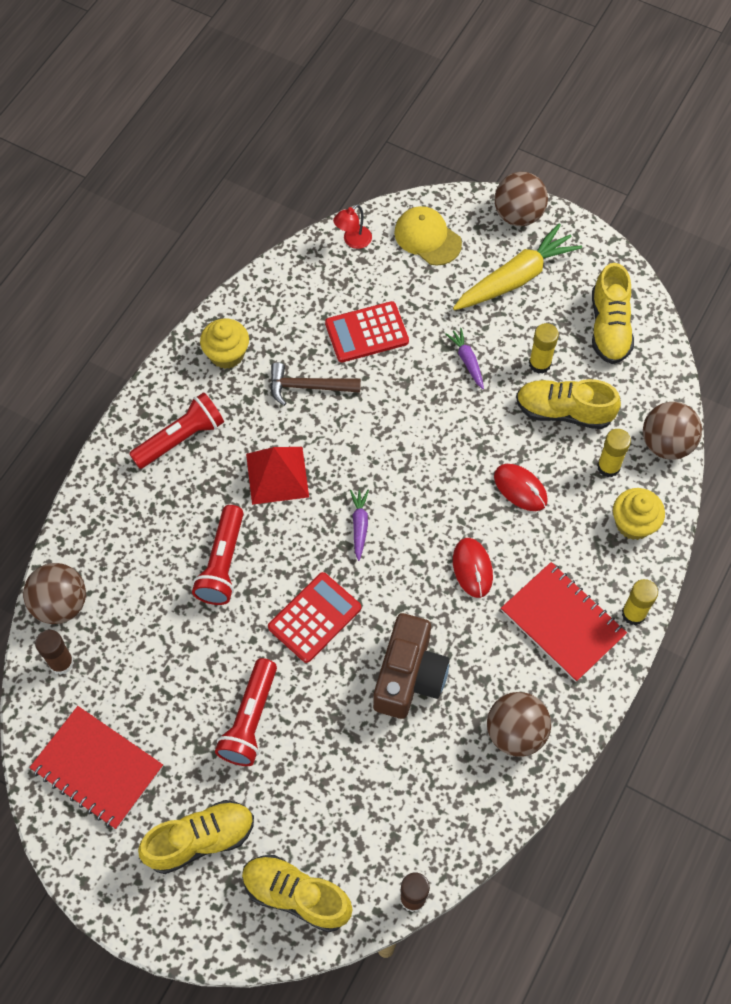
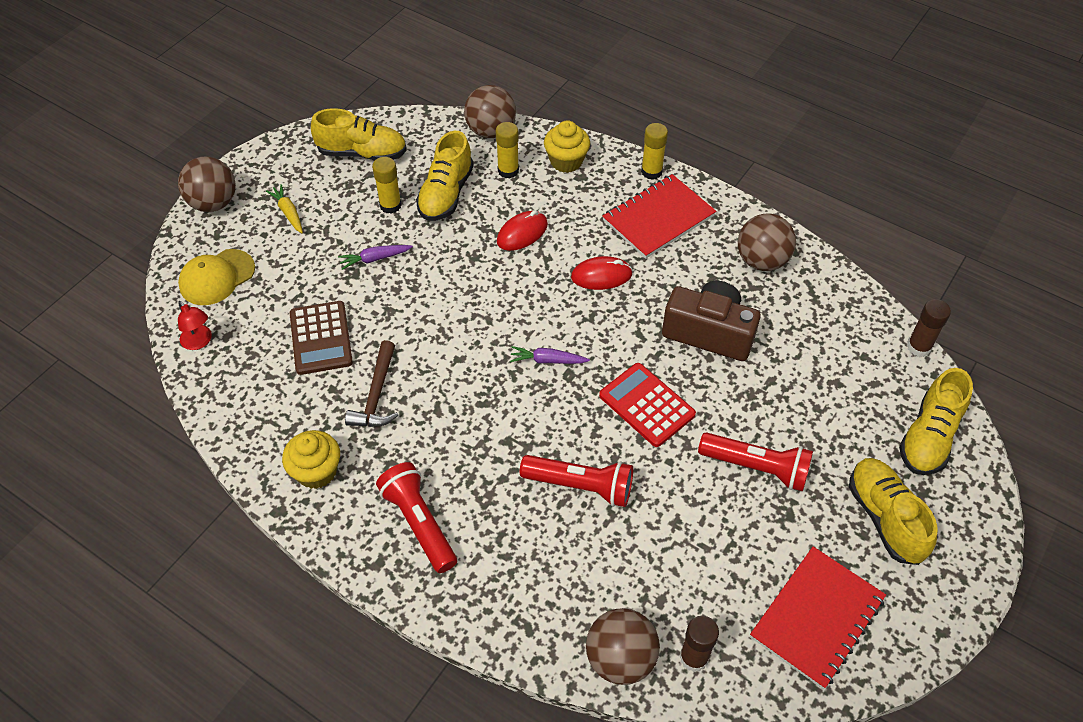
camera: 85 degrees left, 10 degrees down
red pyramid [246,447,309,505] -> none
red calculator [325,301,409,363] -> brown calculator [290,301,353,375]
yellow carrot [453,223,582,310] -> yellow carrot [266,184,303,233], size x0.48

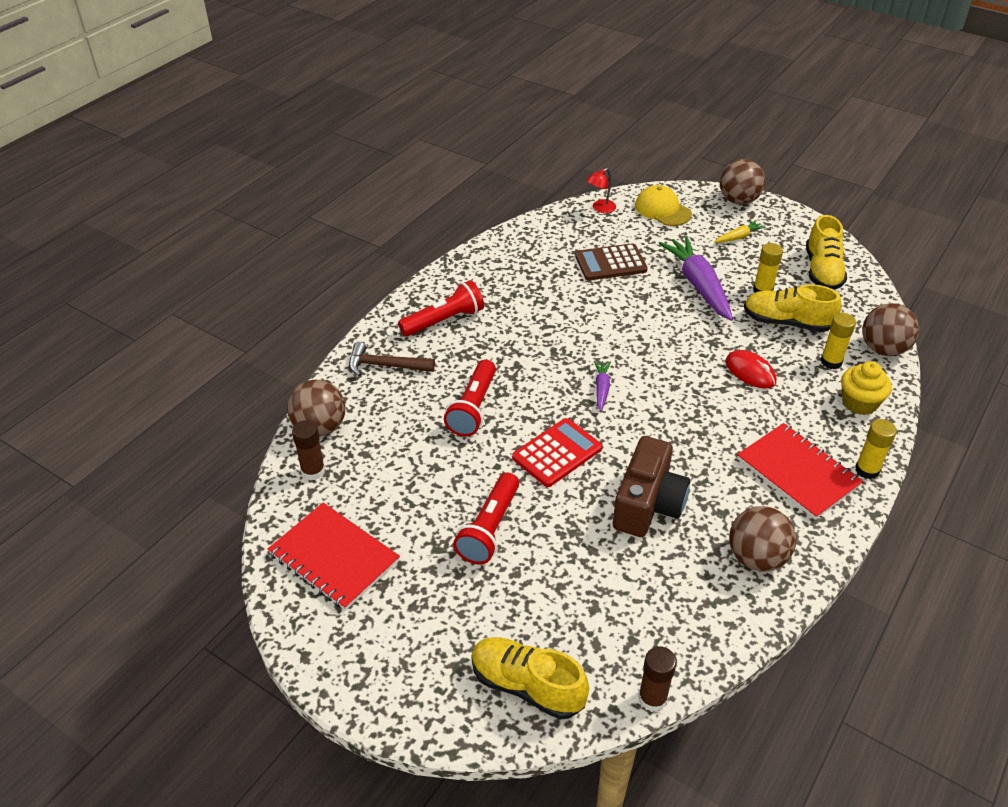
camera: 90 degrees right, 10 degrees down
yellow cupcake [282,430,340,489] -> none
purple carrot [338,245,413,270] -> purple carrot [659,236,733,321], size x2.10
brown hammer [345,340,399,427] -> brown hammer moved to [349,342,435,376]
red mouse [571,256,633,290] -> none
yellow shoe [849,458,938,565] -> none

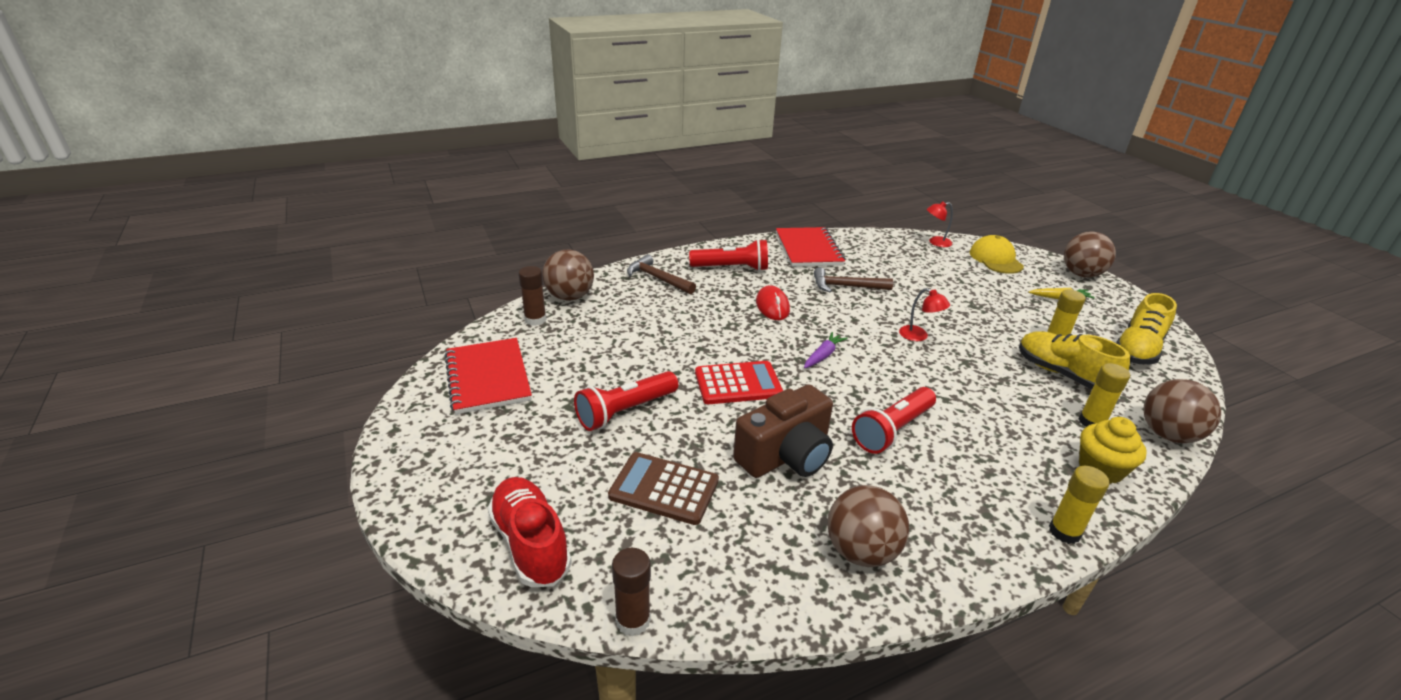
camera: 30 degrees right, 10 degrees down
red flashlight [444,359,496,437] -> red flashlight moved to [852,387,936,454]
yellow shoe [471,637,589,719] -> red shoe [488,477,572,587]
brown calculator [575,243,648,280] -> brown calculator moved to [608,452,719,525]
purple carrot [659,236,733,321] -> none
red mouse [726,350,776,389] -> red mouse moved to [756,285,790,320]
red notebook [737,423,863,520] -> red notebook moved to [776,227,845,267]
none -> brown hammer [814,267,893,292]
none -> red lamp [899,288,950,341]

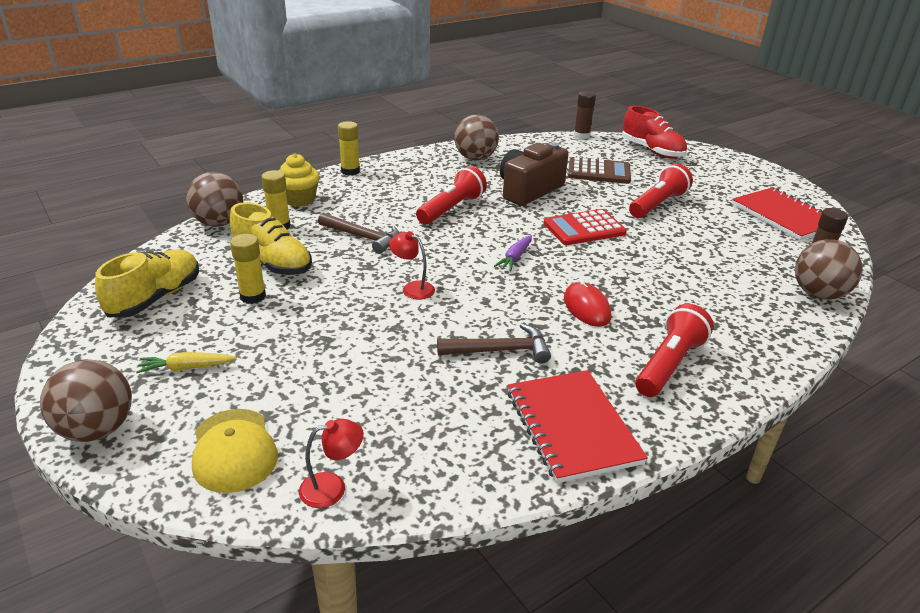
camera: 170 degrees right, 0 degrees up
brown hammer [627,254,696,294] -> brown hammer moved to [318,213,399,254]
red flashlight [689,239,768,271] -> red flashlight turned 135 degrees clockwise [635,304,714,397]

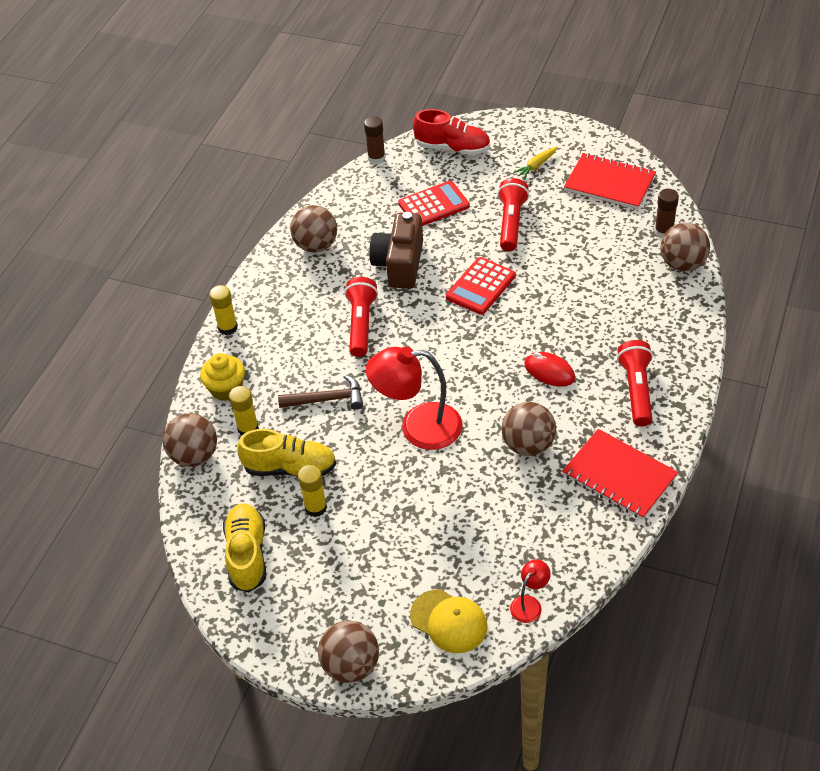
camera: 30 degrees left, 15 degrees up
yellow carrot [136,352,237,373] -> yellow carrot moved to [513,147,558,179]
red lamp [389,231,435,300] -> red lamp [366,346,463,450], size x2.15
brown hammer [437,324,551,364] -> brown ball [502,402,556,456]
purple carrot [494,235,532,271] -> none
brown calculator [568,157,631,184] -> red calculator [398,181,470,226]

